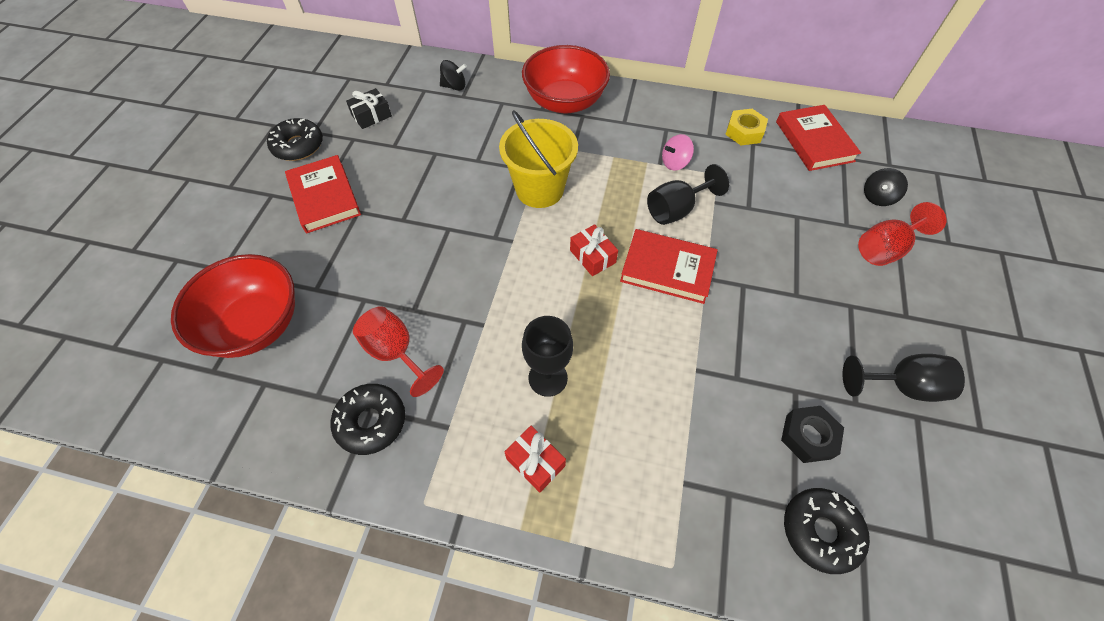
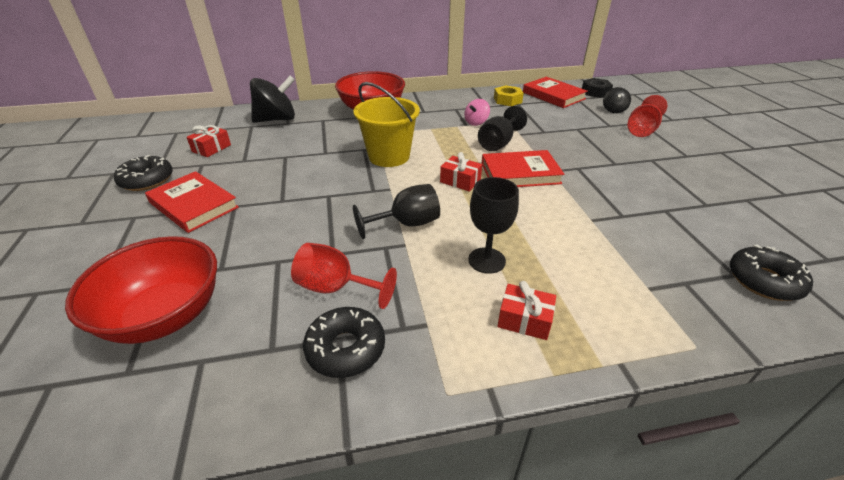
camera: 25 degrees left, 20 degrees down
black gift [346,88,392,129] -> red gift [187,125,231,157]
black spinning top [440,60,467,91] -> black spinning top [250,75,295,123], size x1.91
black nut [781,406,844,463] -> black nut moved to [582,78,613,98]
black goblet [843,354,965,402] -> black goblet moved to [353,184,440,239]

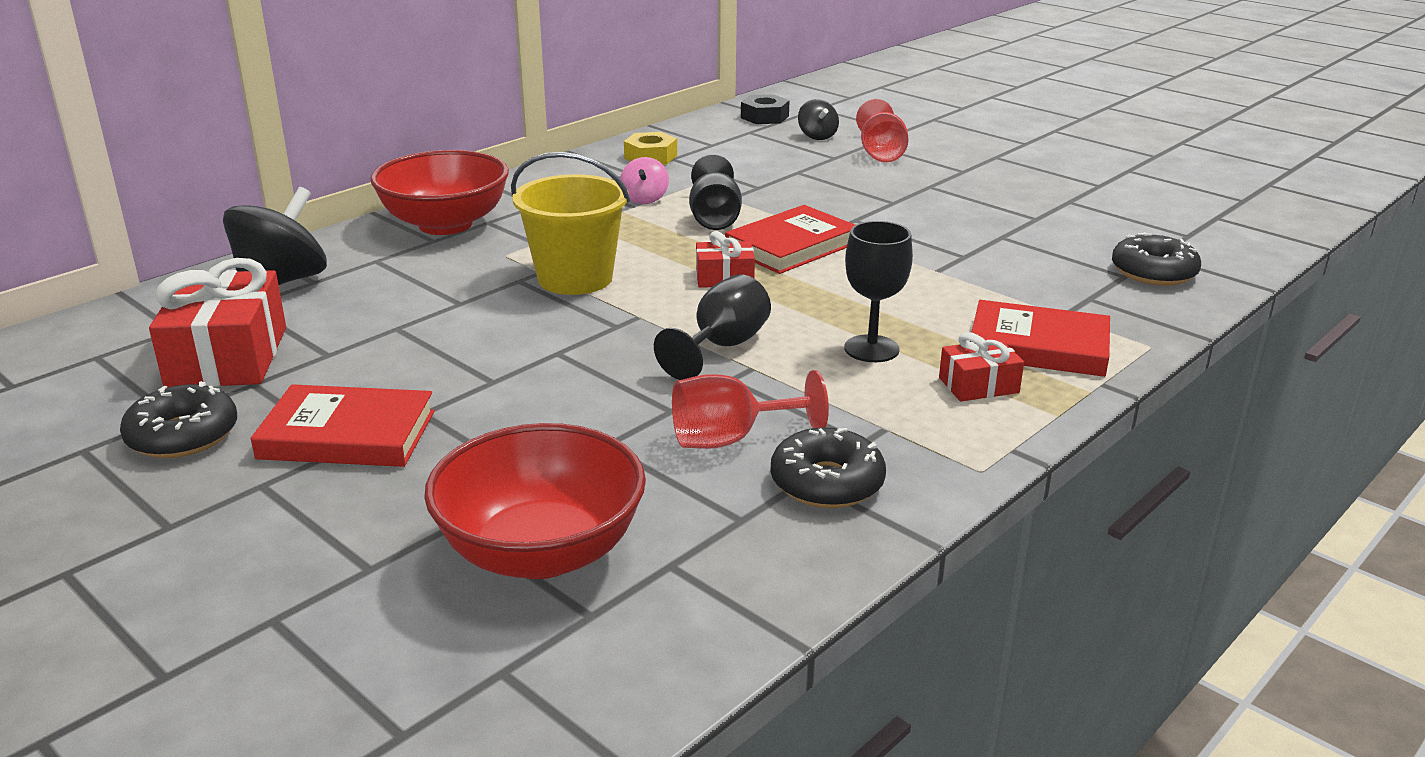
camera: 35 degrees left, 10 degrees down
red gift [187,125,231,157] -> red gift [149,258,286,388], size x1.91
red book [523,77,588,108] -> red book moved to [970,300,1110,377]

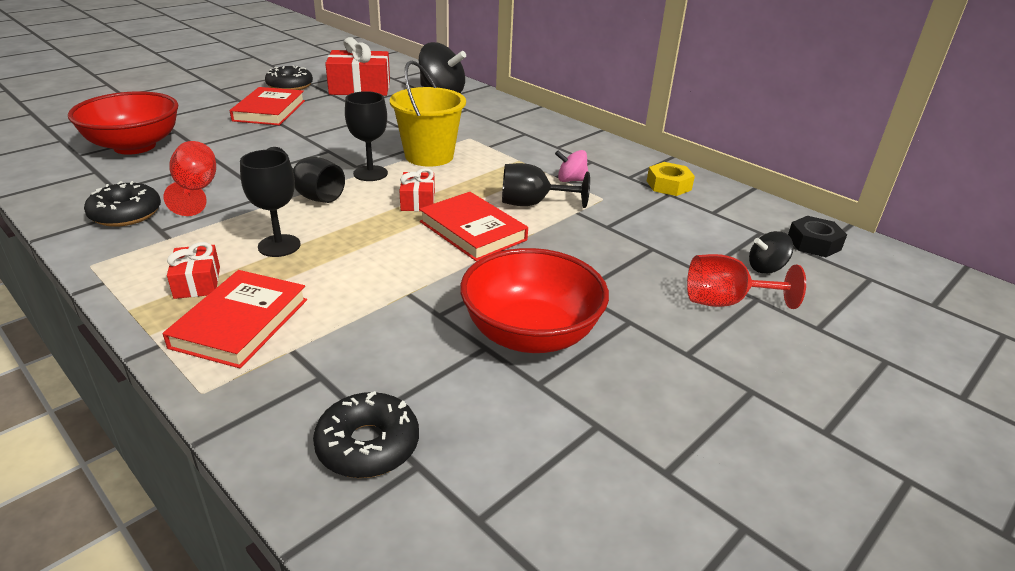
camera: 90 degrees right, 5 degrees up
red bowl [370,150,509,235] -> red bowl moved to [460,248,609,353]
none -> black goblet [345,91,388,181]

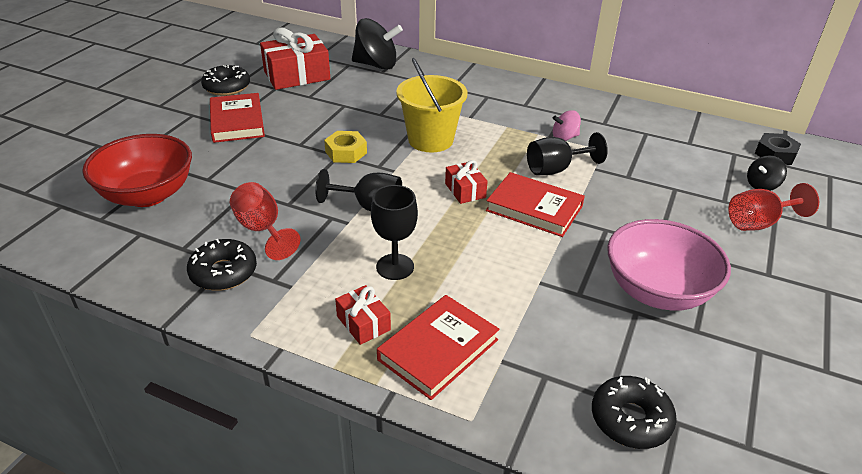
camera: 20 degrees left, 5 degrees up
red book [163,270,307,368] -> red book turned 45 degrees clockwise [377,295,500,400]
black goblet [345,91,388,181] -> none
red bowl [460,248,609,353] -> pink bowl [607,219,731,311]
yellow nut [647,162,695,196] -> yellow nut moved to [324,131,367,163]

